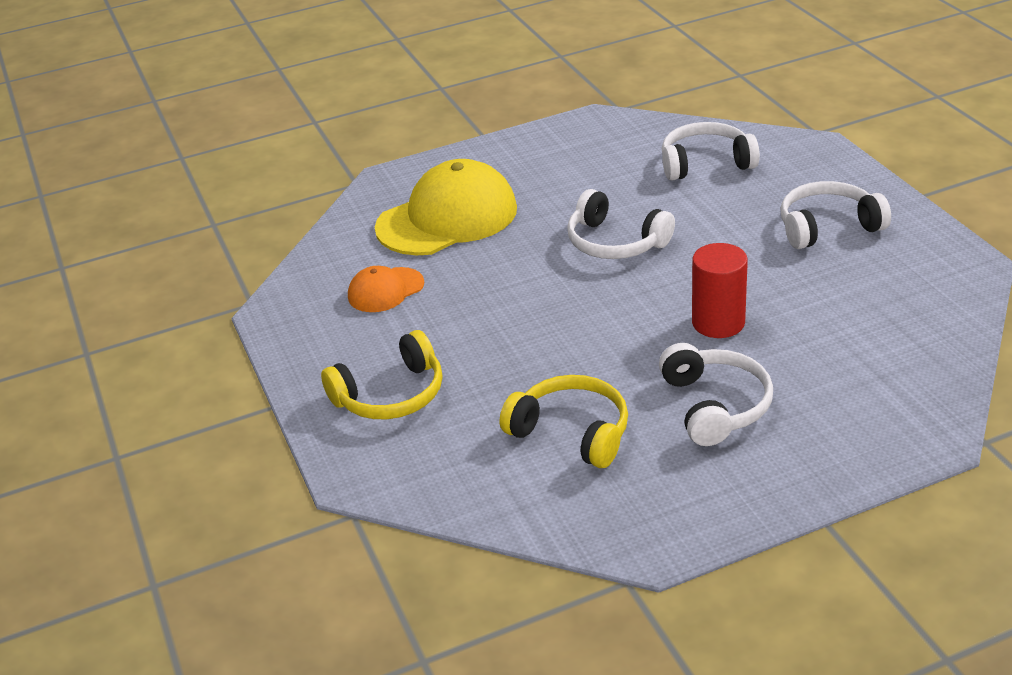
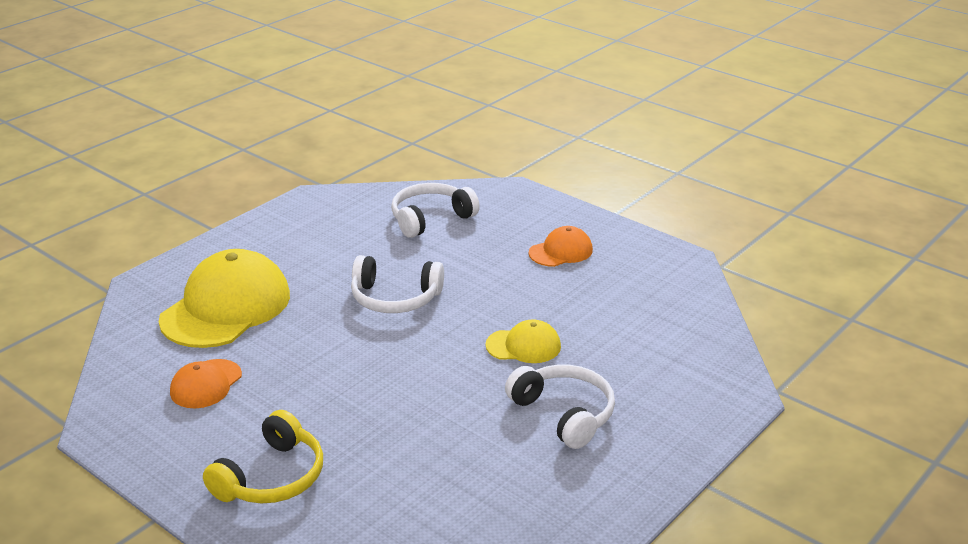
camera: 30 degrees left, 5 degrees down
yellow headphones [500,375,628,468] -> none
red cylinder [692,243,748,338] -> yellow cap [485,319,561,363]
white headphones [781,181,891,249] -> orange cap [529,226,593,267]

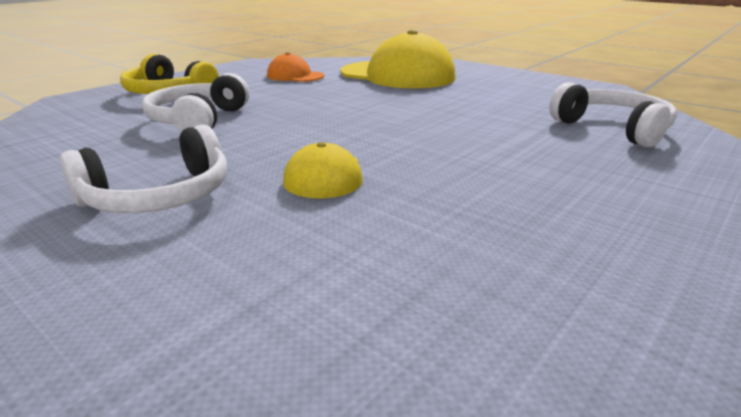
camera: 90 degrees right, 5 degrees down
white headphones [351,255,444,313] -> white headphones moved to [142,73,249,132]
orange cap [529,226,593,267] -> none

